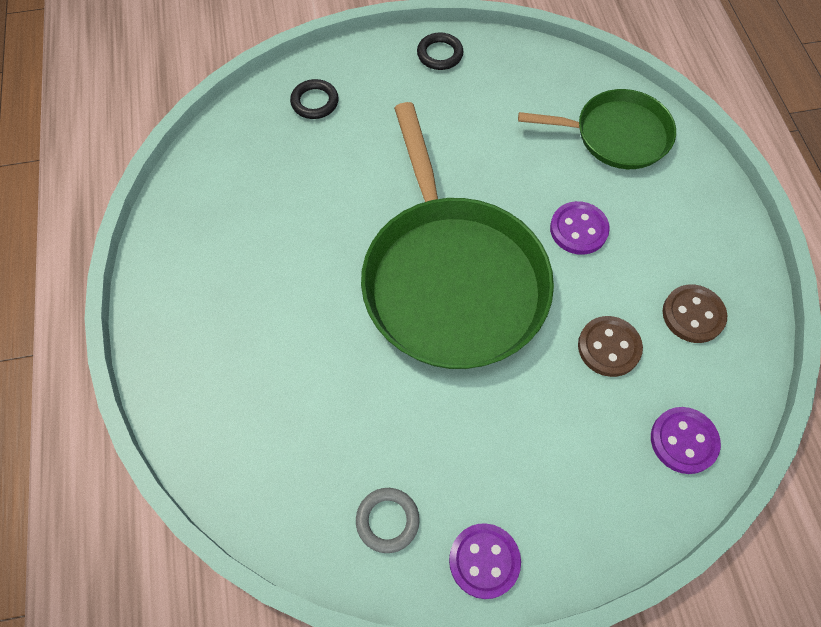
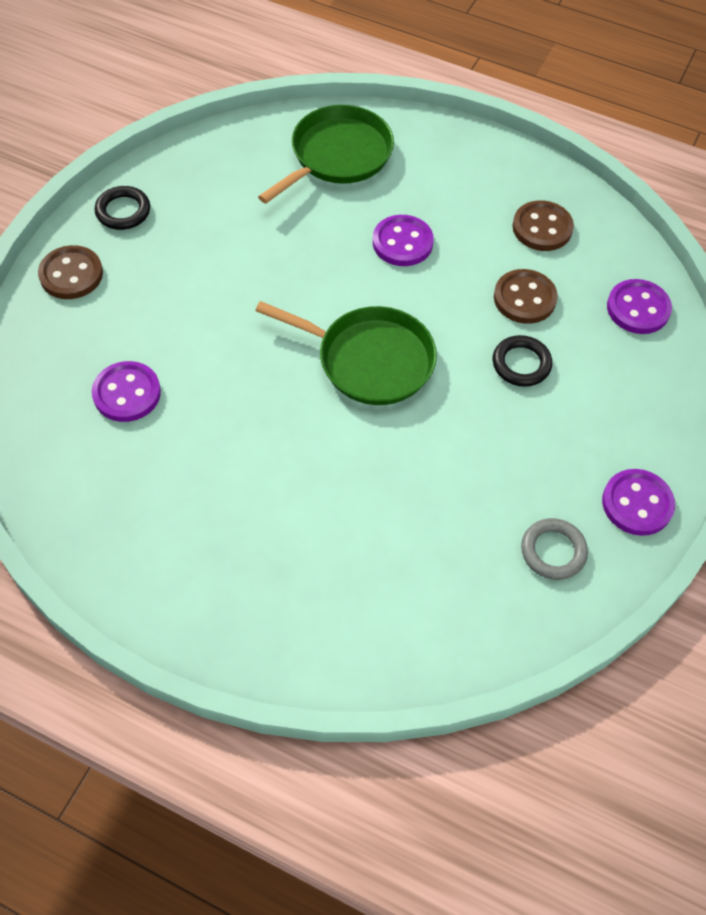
camera: 55 degrees left, 5 degrees down
black ring [290,79,339,119] -> black ring moved to [493,335,552,387]
green pan [361,102,554,369] -> green pan [255,301,437,405], size x0.57
none -> brown button [38,245,103,299]
none -> purple button [92,361,161,422]

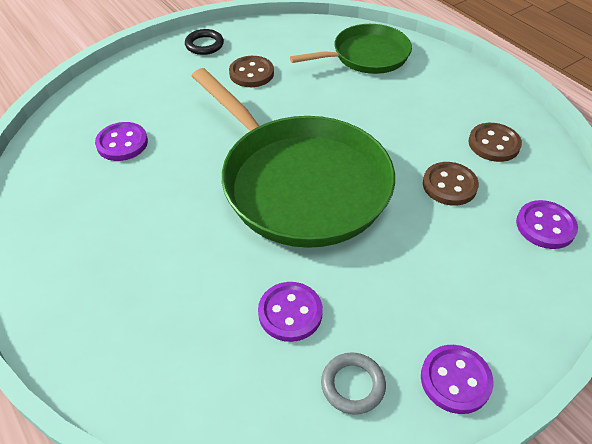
camera: 30 degrees right, 10 degrees down
brown button [38,245,103,299] -> brown button moved to [229,56,274,87]
green pan [255,301,437,405] -> green pan [192,68,395,248], size x1.75
purple button [373,215,434,266] -> purple button moved to [258,282,323,342]
black ring [493,335,552,387] -> none

